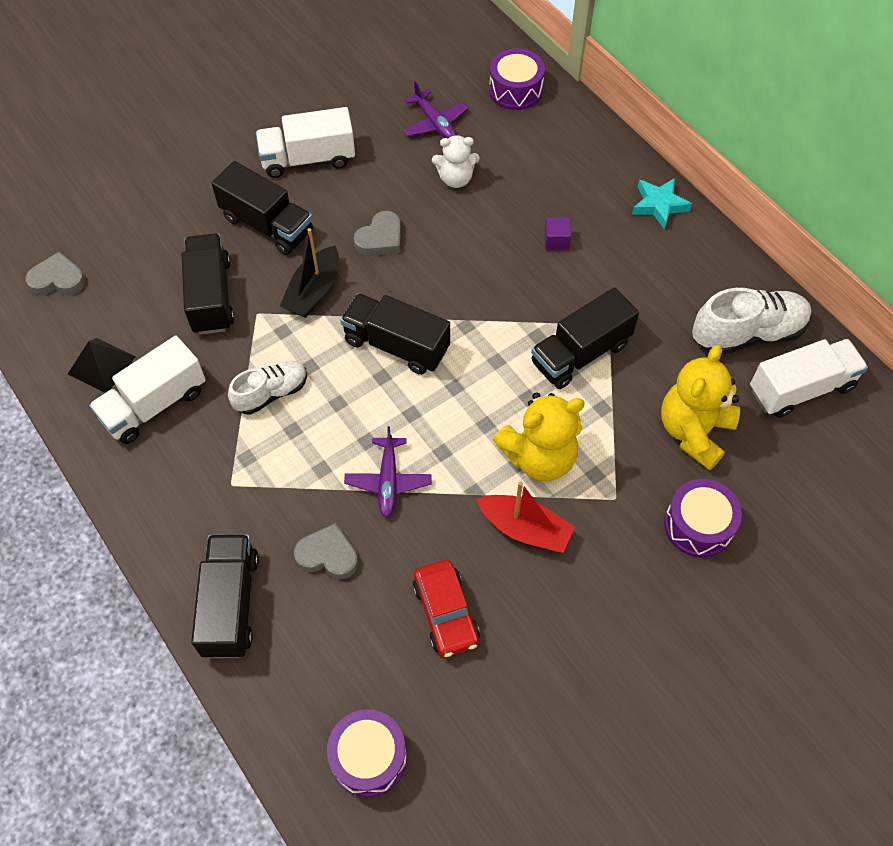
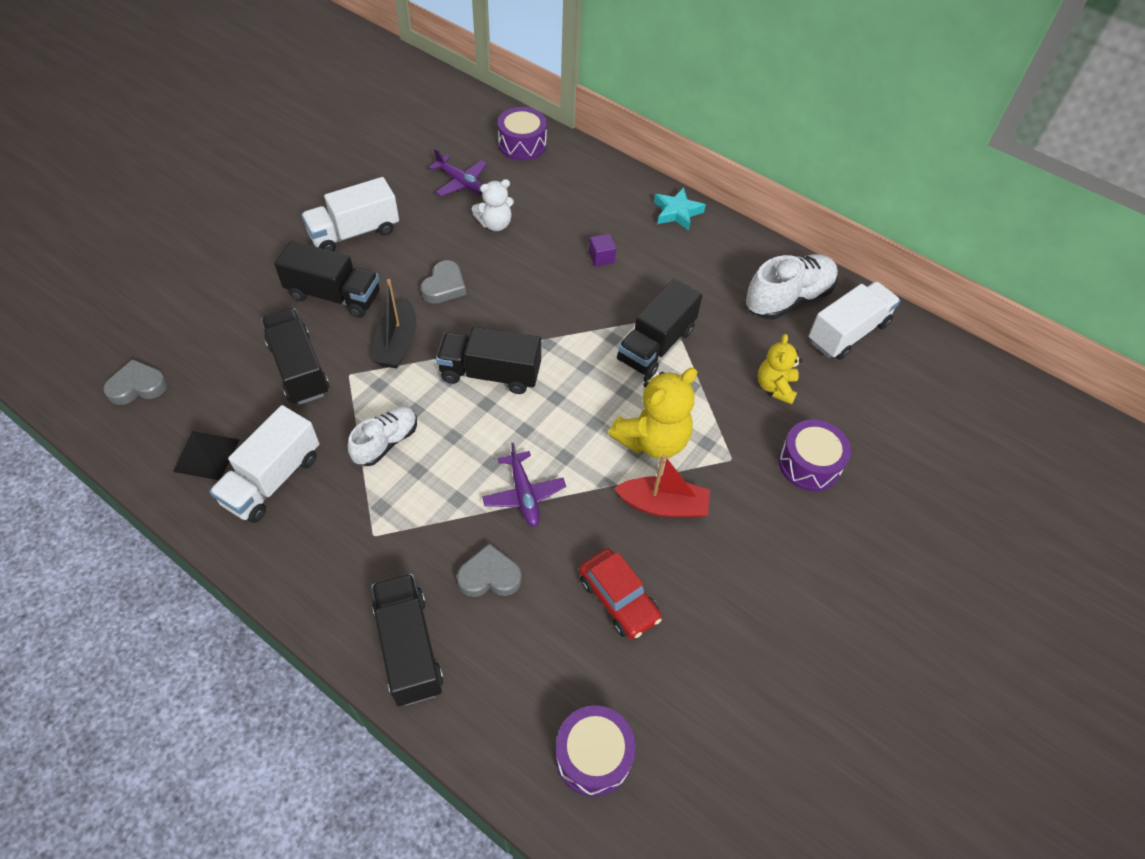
camera: 20 degrees left, 5 degrees down
yellow teddy bear [661,345,740,470] -> yellow teddy bear [758,334,802,405], size x0.62

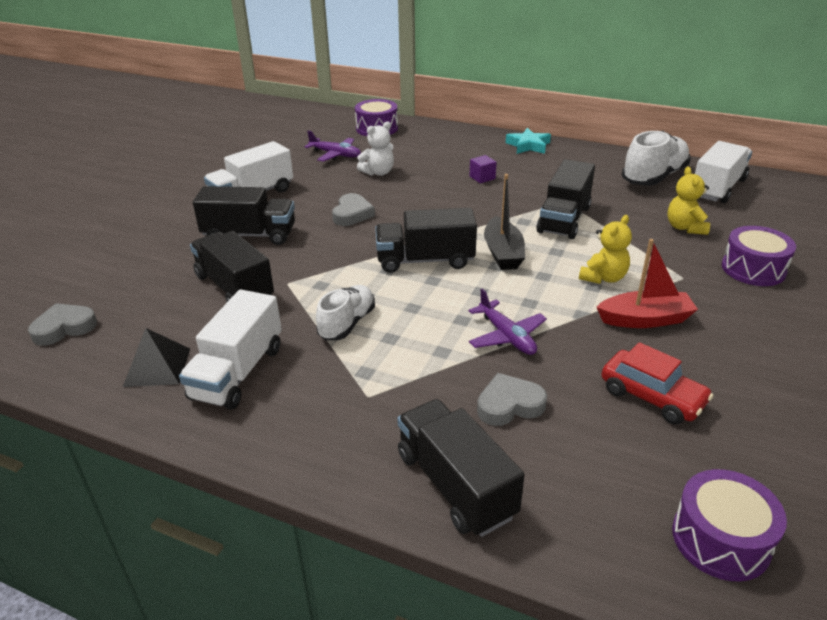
camera: 10 degrees left, 20 degrees down
black boat [372,279,416,368] -> black boat moved to [484,174,525,270]
yellow teddy bear [608,368,698,459] -> yellow teddy bear [579,215,632,284], size x0.62

